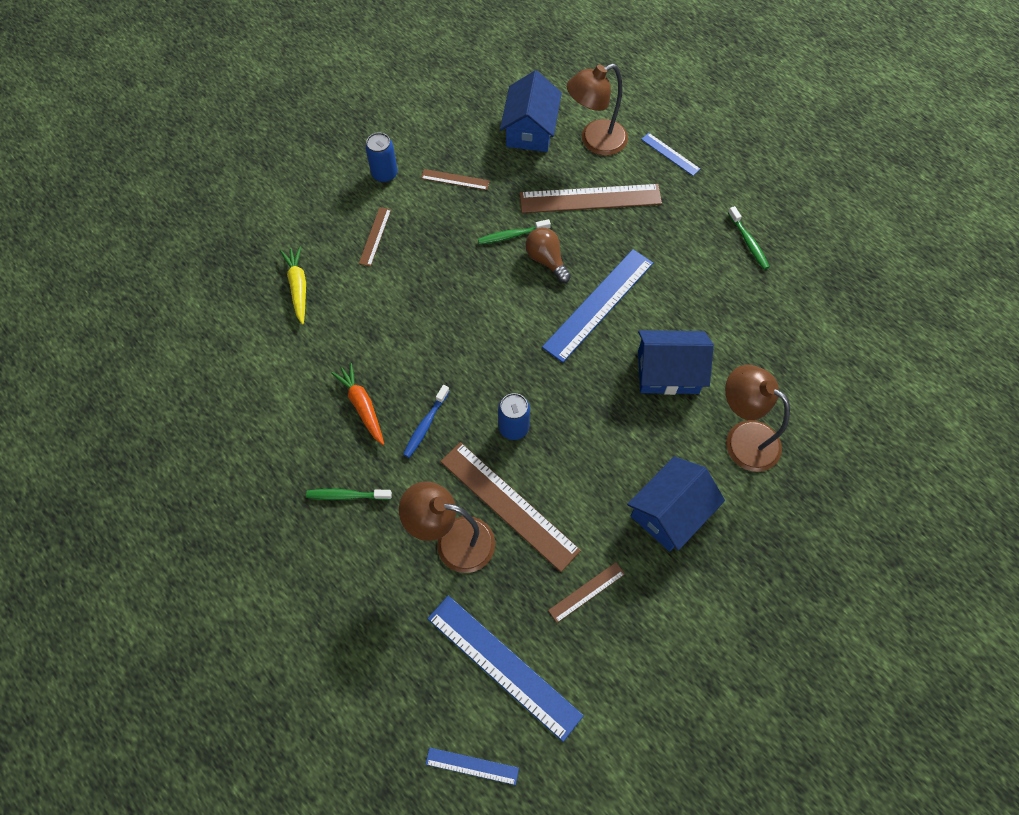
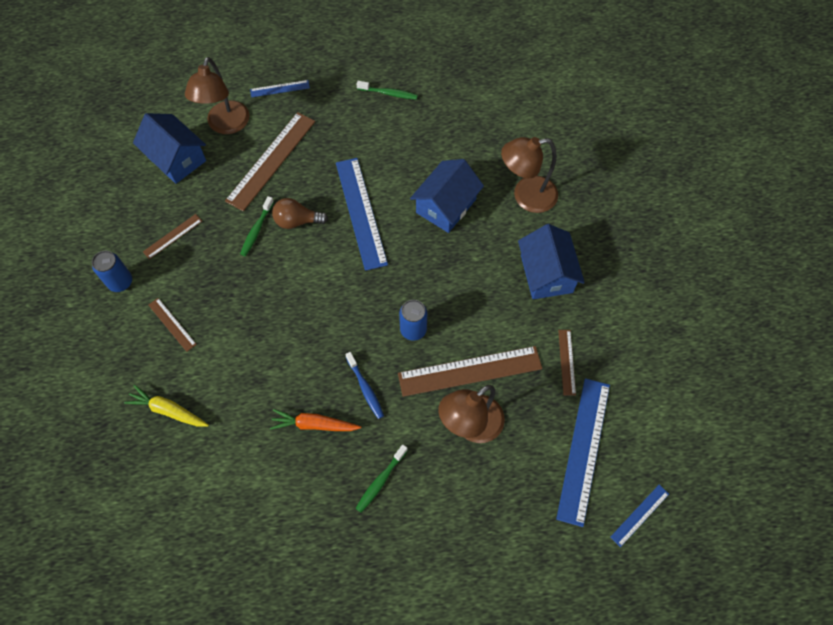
camera: 55 degrees left, 0 degrees up
blue ruler [427,595,584,742] -> blue ruler turned 60 degrees counterclockwise [556,378,610,527]

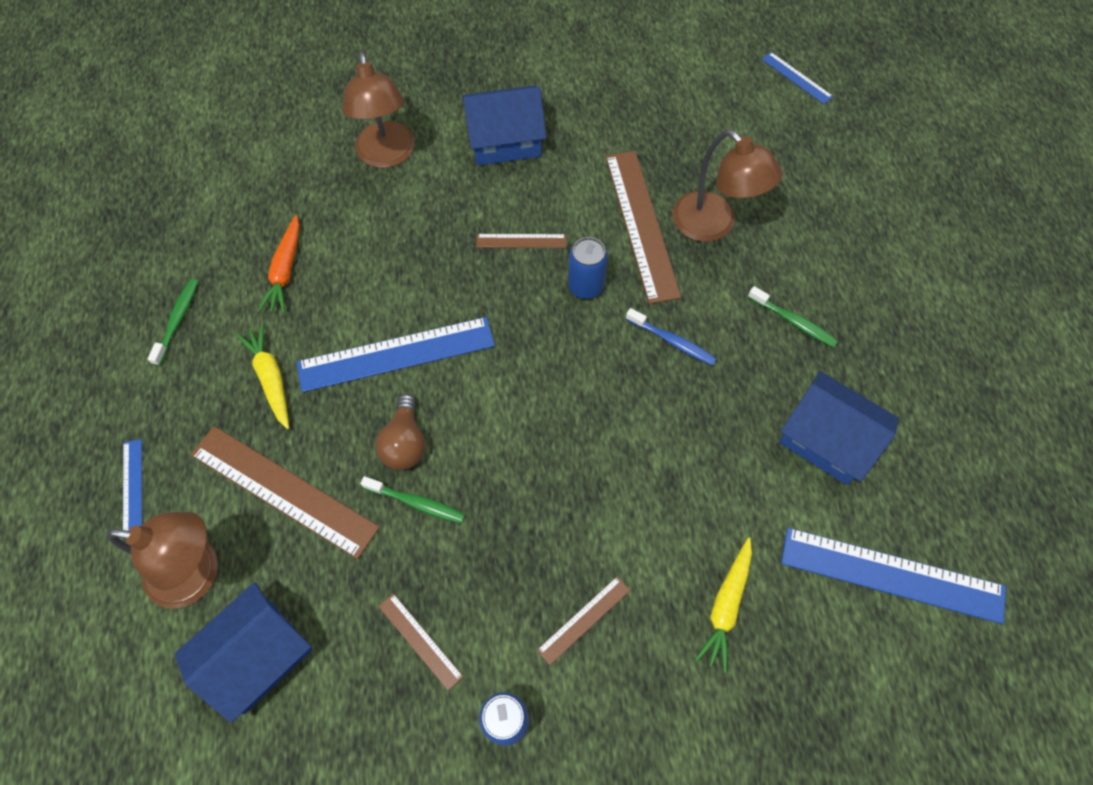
camera: 90 degrees left, 0 degrees up
orange carrot [270,409,361,431] -> orange carrot moved to [258,215,300,314]
blue toothbrush [345,352,384,419] -> blue toothbrush turned 60 degrees clockwise [626,308,717,366]
blue house [410,159,484,233] -> blue house moved to [779,371,899,485]
blue ruler [556,378,610,527] -> blue ruler moved to [781,528,1006,624]
brown ruler [558,330,576,395] -> brown ruler moved to [476,234,566,248]
none -> yellow carrot [236,324,289,429]

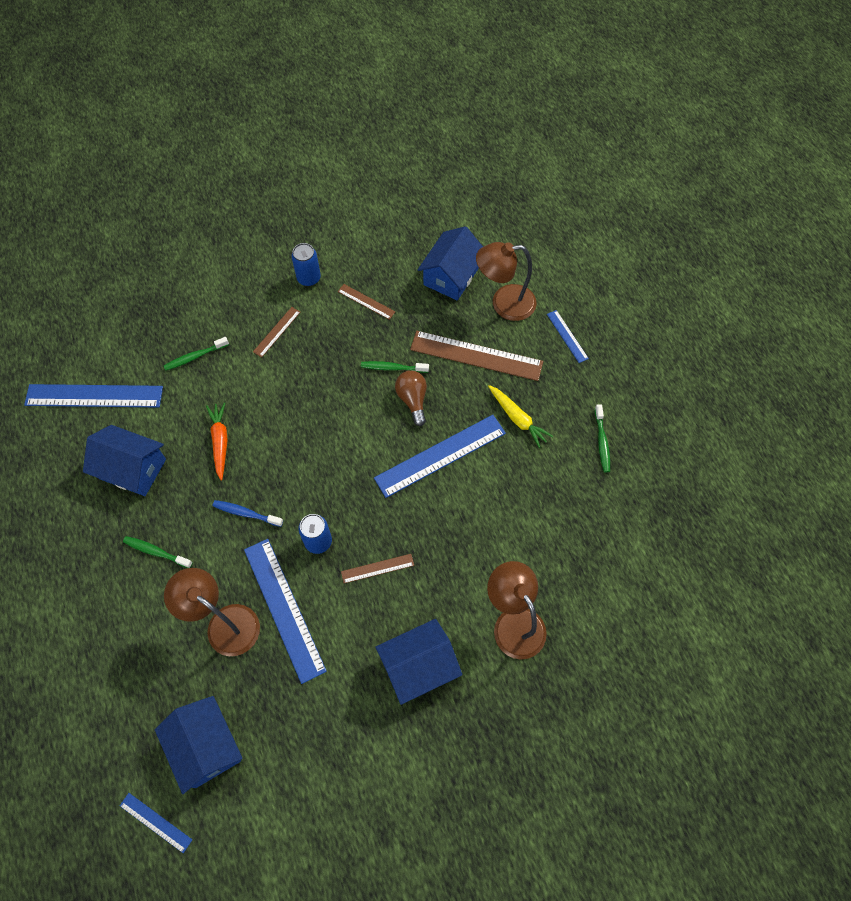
camera: 165 degrees right, 0 degrees up
orange carrot [258,215,300,314] -> orange carrot moved to [206,402,228,481]
brown ruler [605,151,681,304] -> blue ruler [244,539,327,684]
yellow carrot [695,537,752,673] -> green toothbrush [164,337,229,371]
none -> blue house [155,696,243,794]

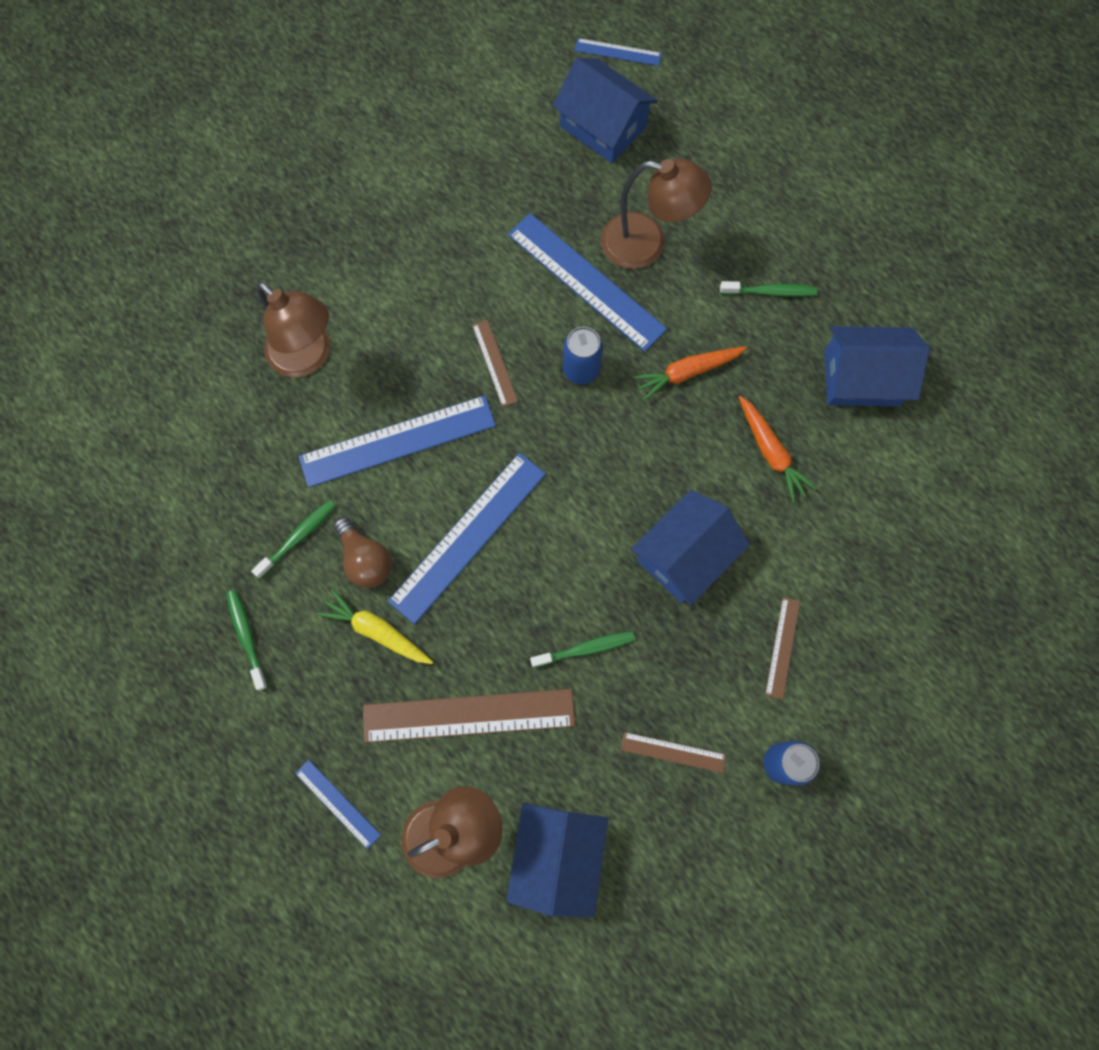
camera: 160 degrees right, 10 degrees up
blue ruler [24,384,163,407] -> blue ruler moved to [299,395,496,488]
green toothbrush [164,337,229,371] -> green toothbrush moved to [251,500,335,579]
blue toothbrush [213,500,283,527] -> orange carrot [633,346,747,401]
brown ruler [341,554,414,583] -> brown ruler turned 75 degrees counterclockwise [472,320,518,407]
blue house [375,619,462,705] -> blue house moved to [631,490,750,606]
brown light bulb [395,370,427,426] -> brown light bulb moved to [333,517,392,588]

